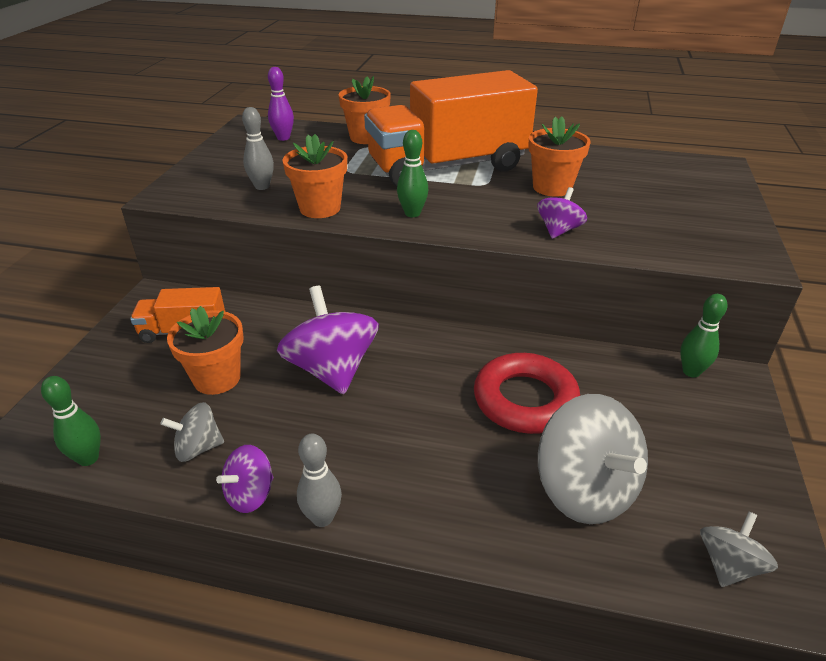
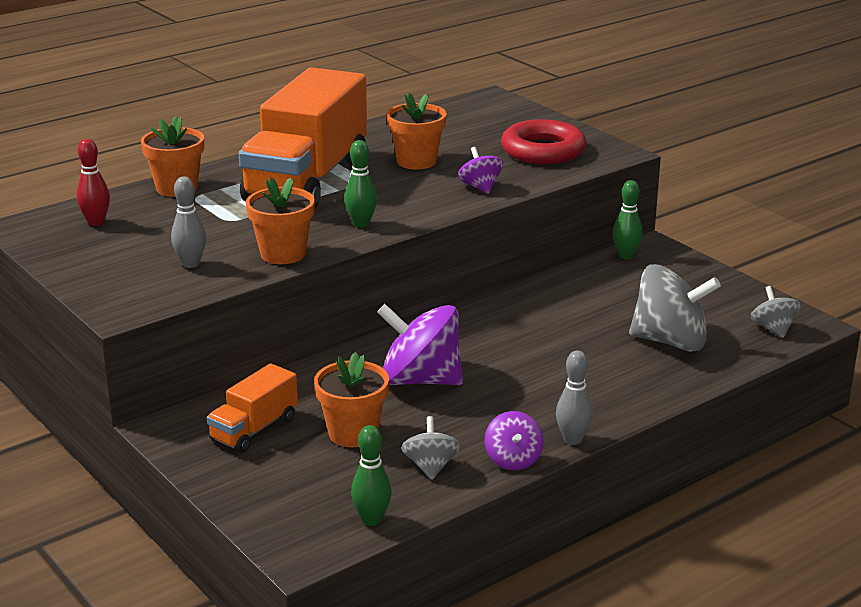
camera: 50 degrees left, 10 degrees down
grey spinning top [160,402,224,462] -> grey spinning top turned 150 degrees clockwise [401,416,461,480]
purple bowling pin [268,67,294,141] -> red bowling pin [77,139,110,226]
red ring [474,353,580,434] -> red ring moved to [501,119,586,164]

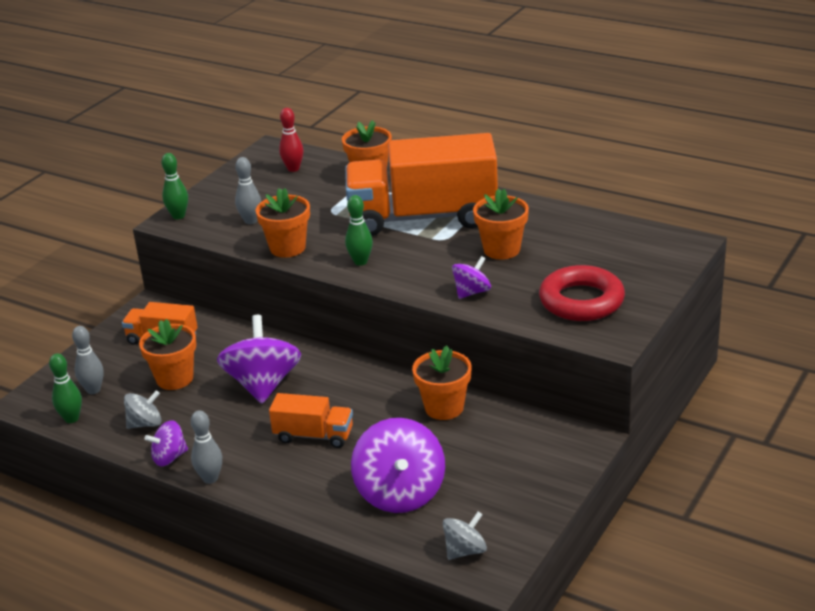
camera: 70 degrees right, 5 degrees up
green bowling pin [613,180,643,259] -> green bowling pin moved to [161,153,188,219]
grey spinning top [629,264,721,352] -> purple spinning top [351,418,445,513]
none -> grey bowling pin [72,326,104,394]
none -> orange truck [269,393,353,448]
none -> orange flower pot [412,345,472,420]

